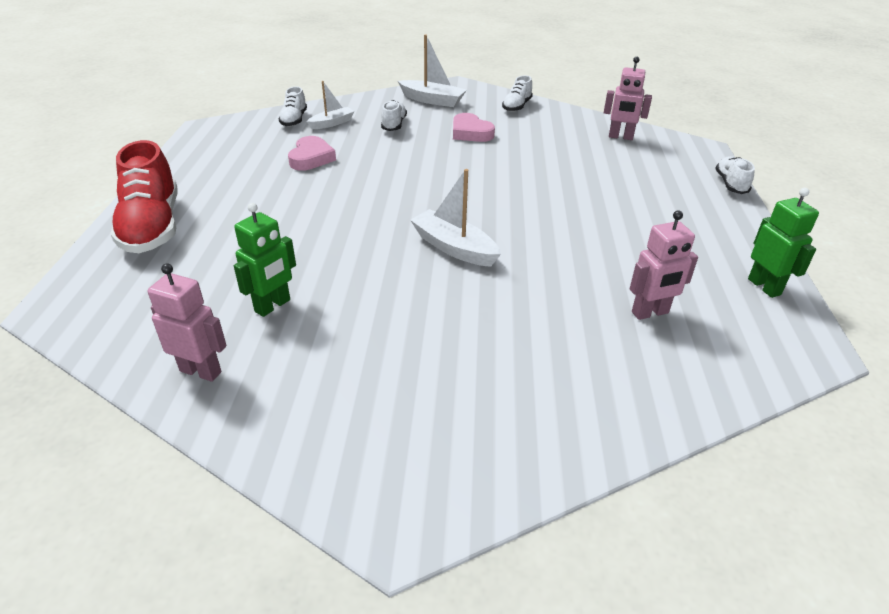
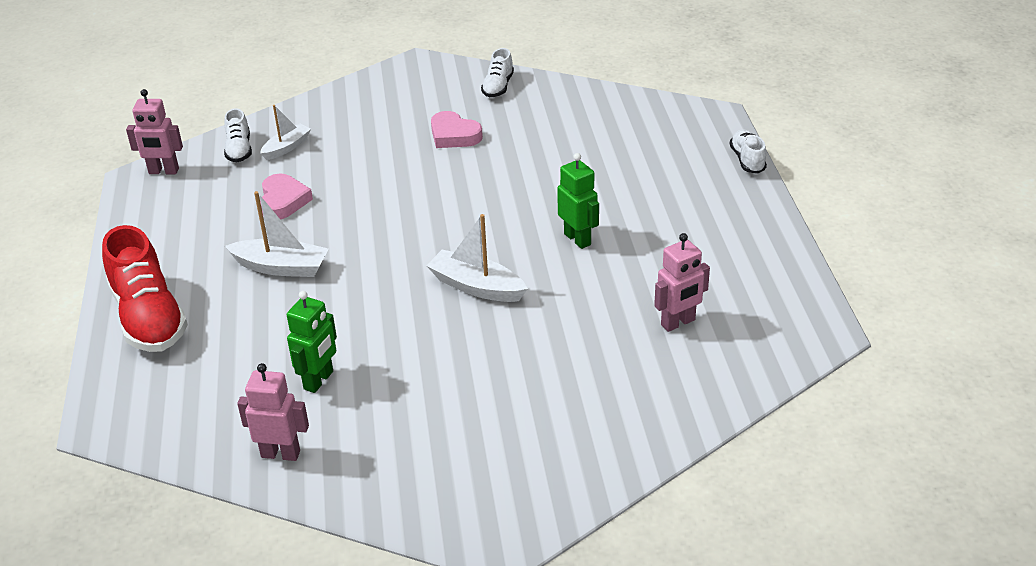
camera: 10 degrees left, 0 degrees up
white shoe [381,100,407,131] -> none
white boat [398,34,467,107] -> white boat moved to [225,191,329,277]
pink robot [604,57,652,140] -> pink robot moved to [126,89,183,174]
green robot [748,188,819,298] -> green robot moved to [557,153,599,249]

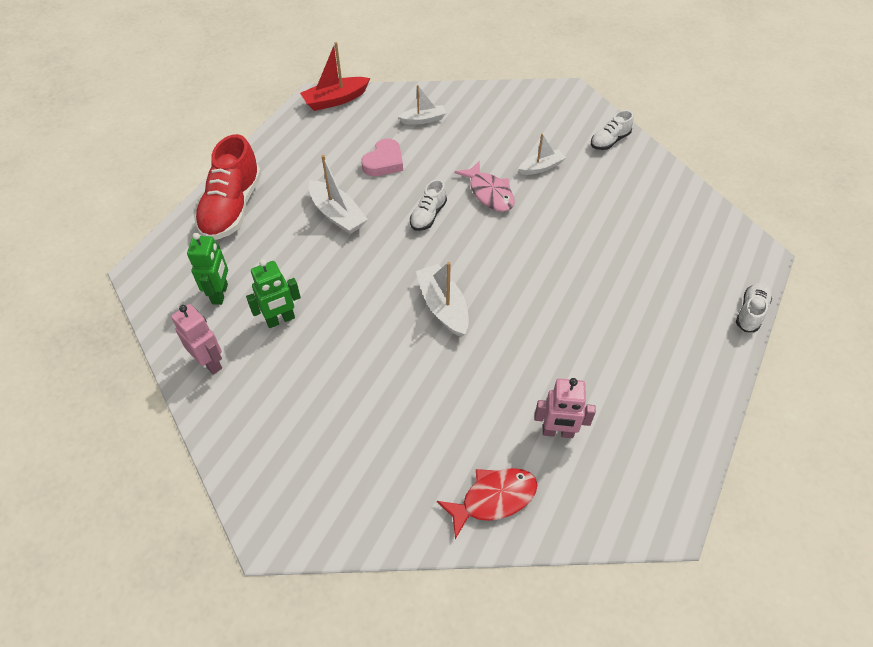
camera: 35 degrees right, 15 degrees up
pink robot [126,89,183,174] -> red boat [300,42,370,111]
white shoe [224,108,252,162] -> white shoe moved to [410,179,447,231]
pink heart [431,111,483,148] -> white boat [519,134,566,175]
green robot [557,153,599,249] -> green robot moved to [187,233,228,305]
none -> red fish [437,468,538,539]
none -> pink fish [454,160,515,212]

